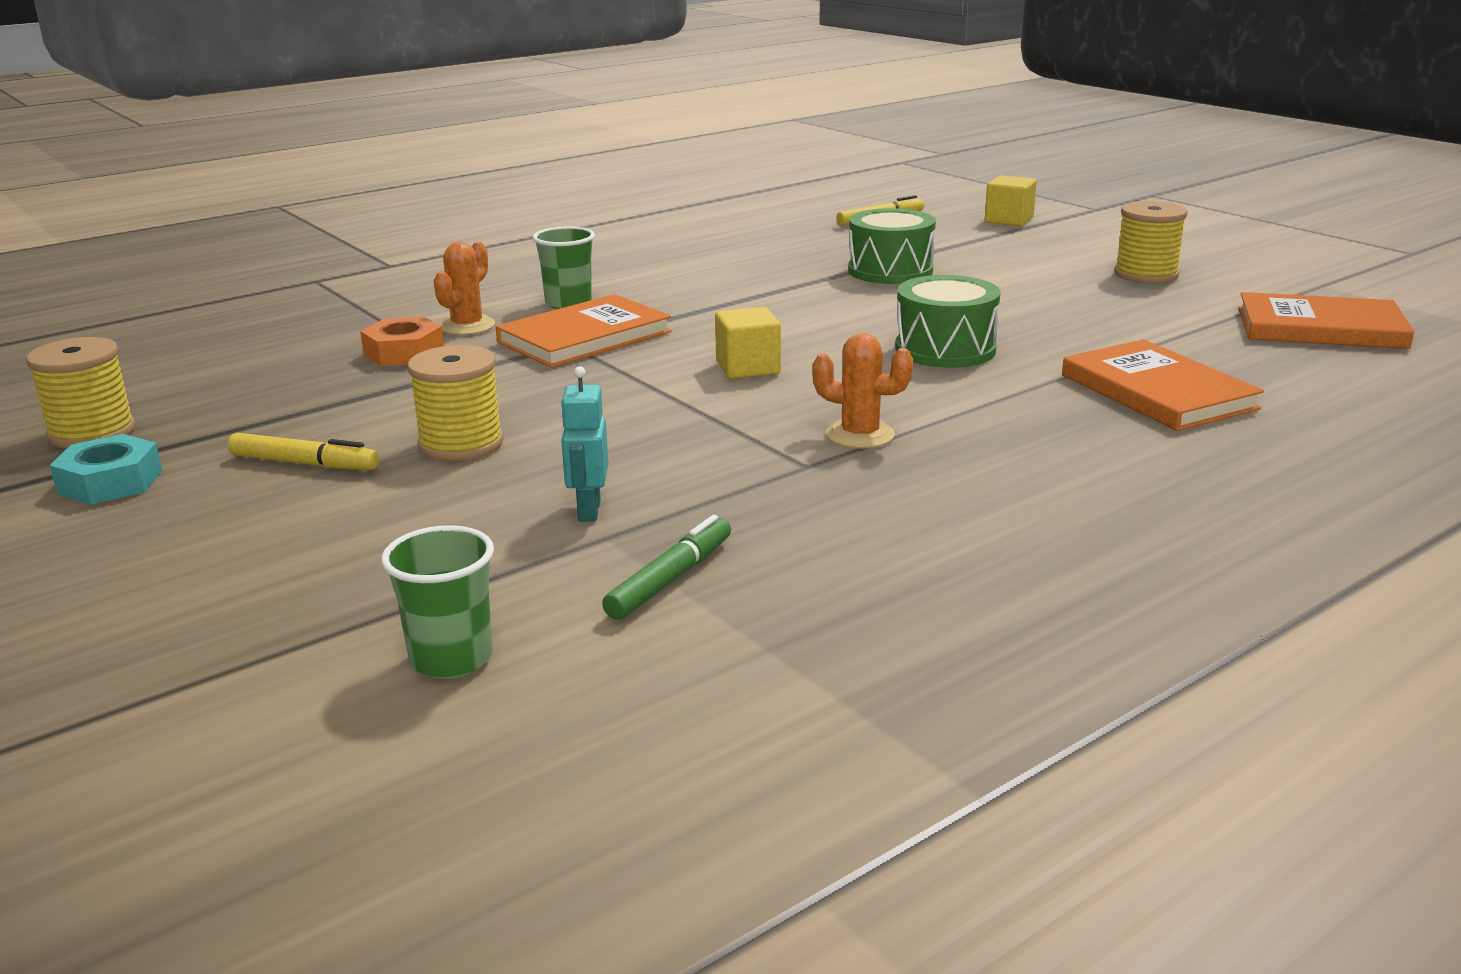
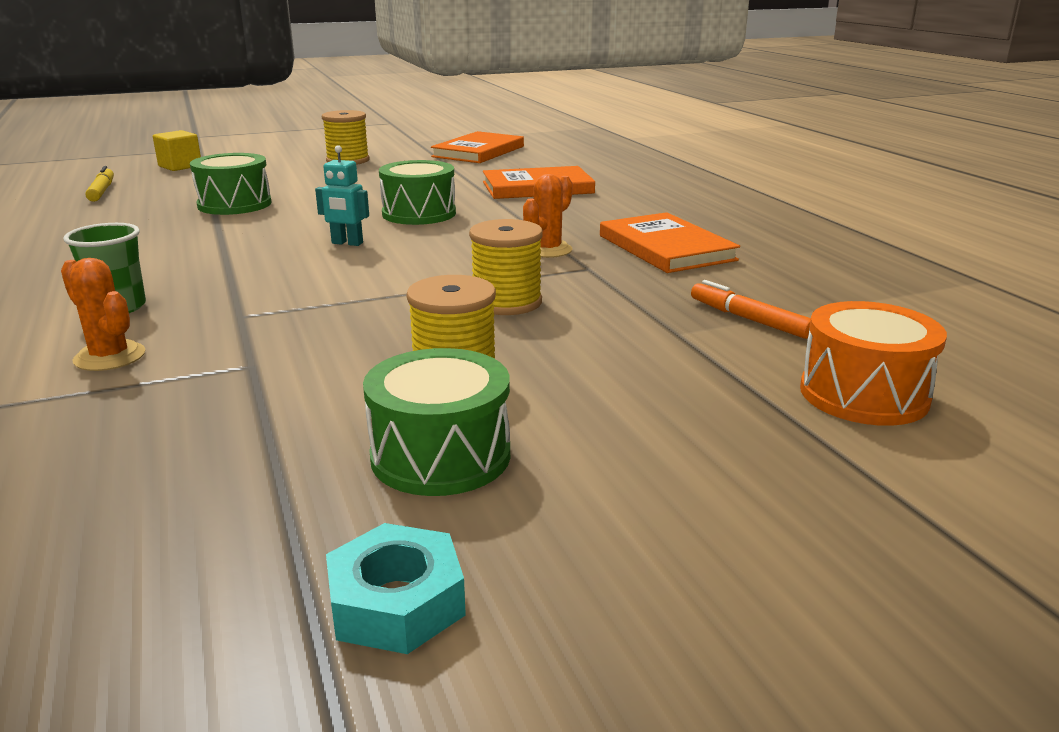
camera: 75 degrees left, 0 degrees up
yellow spool [26,337,136,449] -> yellow spool moved to [469,219,543,315]
yellow marker [228,433,379,470] -> green drum [363,348,510,496]
orange nut [360,316,444,366] -> none
green cup [381,525,494,679] -> orange drum [800,301,947,426]
orange book [496,294,672,368] -> orange book moved to [600,212,740,273]
turquoise robot [560,366,608,522] -> turquoise robot moved to [315,145,369,246]
green marker [602,515,731,620] -> orange marker [691,280,811,339]
yellow cube [715,307,781,379] -> none

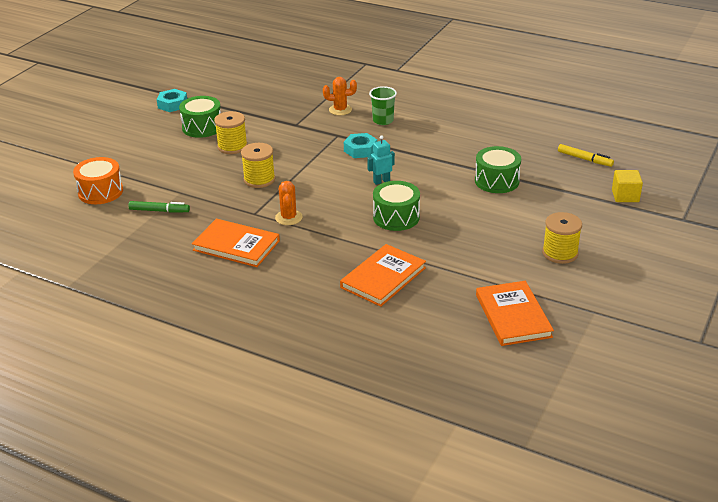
camera: 140 degrees right, 10 degrees up
orange marker [691,280,811,339] -> green marker [128,201,190,213]
none -> turquoise nut [344,133,377,158]

